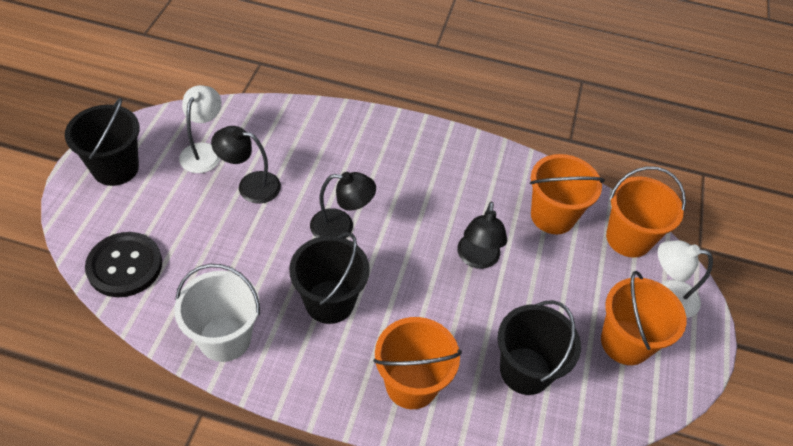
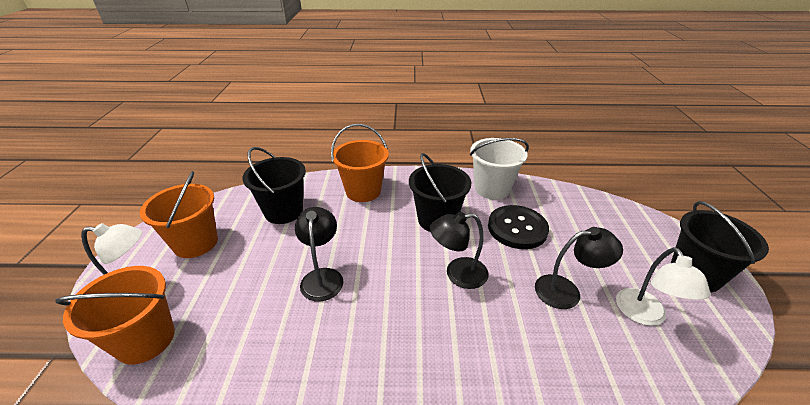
camera: 170 degrees right, 15 degrees down
black button [85,232,162,297] -> black button moved to [488,205,549,249]
orange bucket [530,154,604,234] -> none

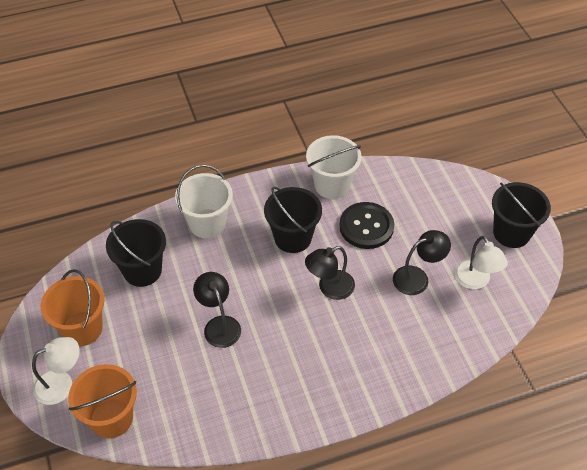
camera: 20 degrees left, 15 degrees up
orange bucket [331,124,389,202] -> white bucket [175,165,233,239]

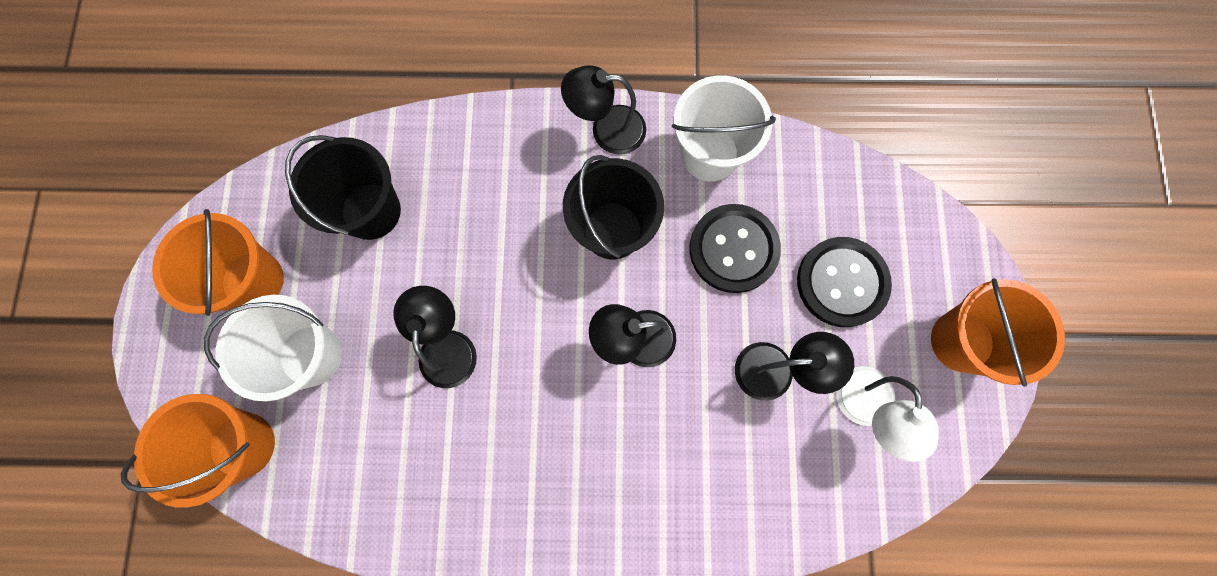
camera: 20 degrees right, 25 degrees up
white lamp [32,337,80,405] -> none
white bucket [175,165,233,239] -> white bucket moved to [204,295,342,401]
black bucket [492,182,551,248] -> orange bucket [931,278,1065,387]
none -> black lamp [561,65,646,155]
none -> black button [797,237,892,327]

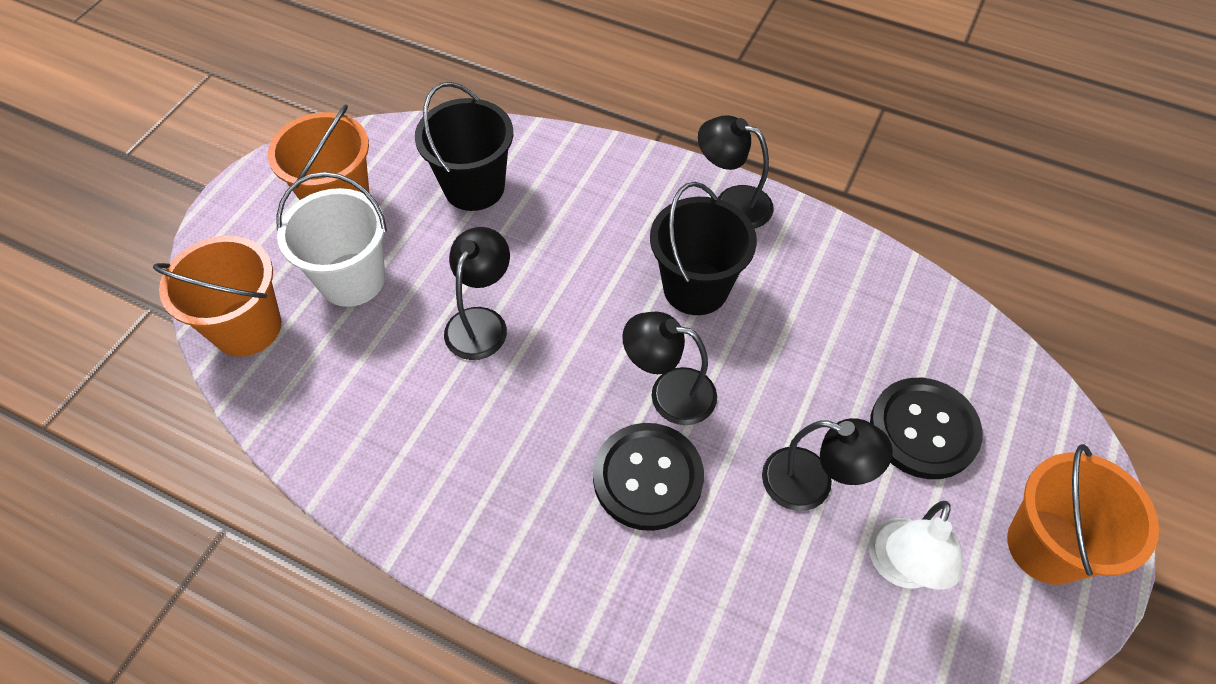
camera: 25 degrees right, 20 degrees down
white bucket [672,75,776,181] -> none
black button [689,204,781,293] -> black button moved to [593,423,704,531]

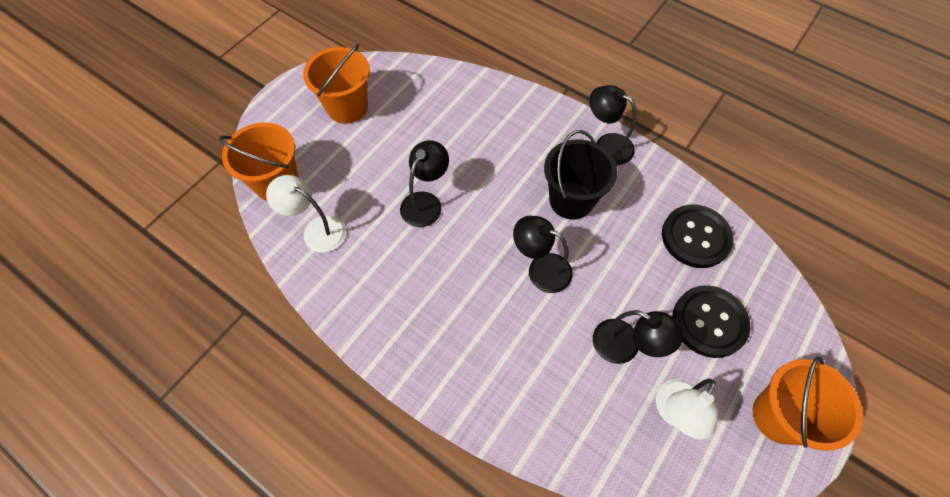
camera: 10 degrees right, 5 degrees up
white bucket [276,172,387,307] -> none
black bucket [415,82,513,211] -> none
black button [593,423,704,531] -> black button moved to [662,205,734,268]
none -> white lamp [266,175,346,252]

